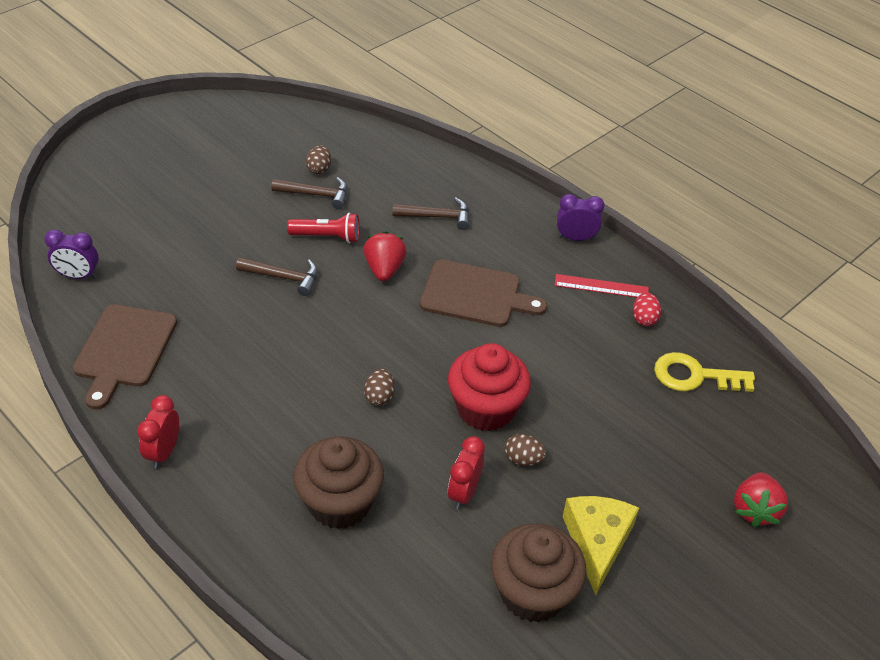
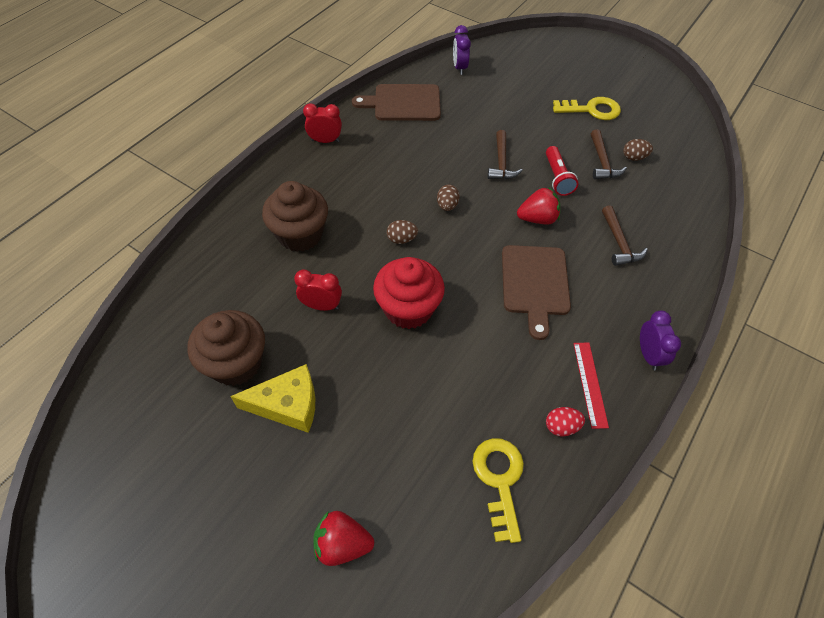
camera: 80 degrees right, 10 degrees up
brown egg [504,434,546,466] -> brown egg moved to [437,185,460,211]
none -> yellow key [553,97,621,120]

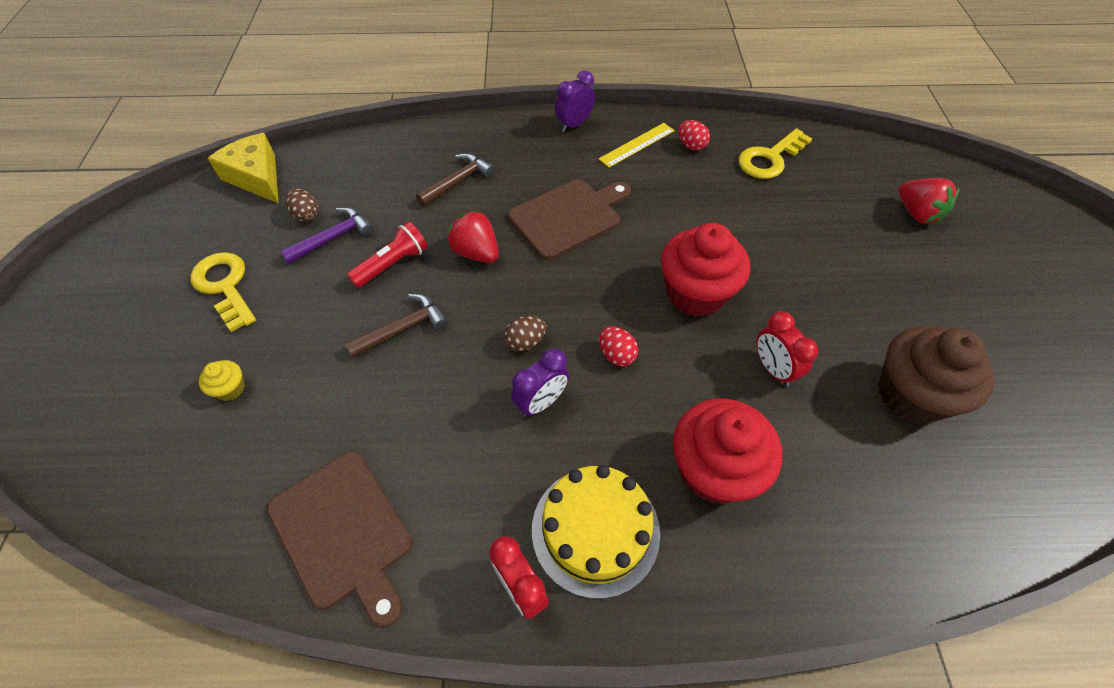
camera: 125 degrees left, 0 degrees up
yellow cheese [230,364,315,433] -> yellow cheese moved to [207,133,279,204]
brown cupcake [262,181,328,252] -> red cupcake [673,398,782,504]
brown egg [387,220,418,244] -> red egg [599,326,638,366]
purple clock [453,25,471,75] -> purple clock moved to [511,348,569,417]
red ruler [573,342,609,429] -> yellow ruler [599,123,675,168]
brown hammer [591,129,627,179] -> purple hammer [280,207,374,264]
none -> yellow cupcake [199,360,245,401]
none -> yellow cake [532,465,660,599]

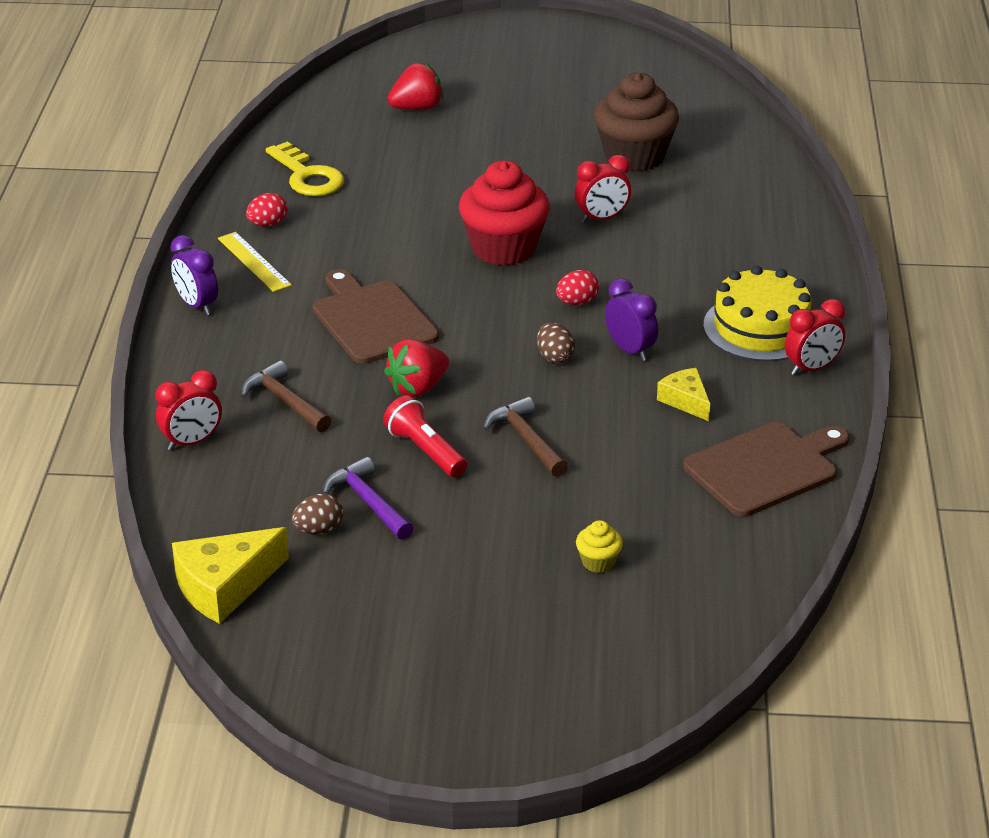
camera: 85 degrees left, 20 degrees down
yellow key [190,252,256,332] -> none
red cupcake [673,398,782,504] -> none
none -> red clock [156,370,222,451]
none -> yellow cheese [657,368,710,421]

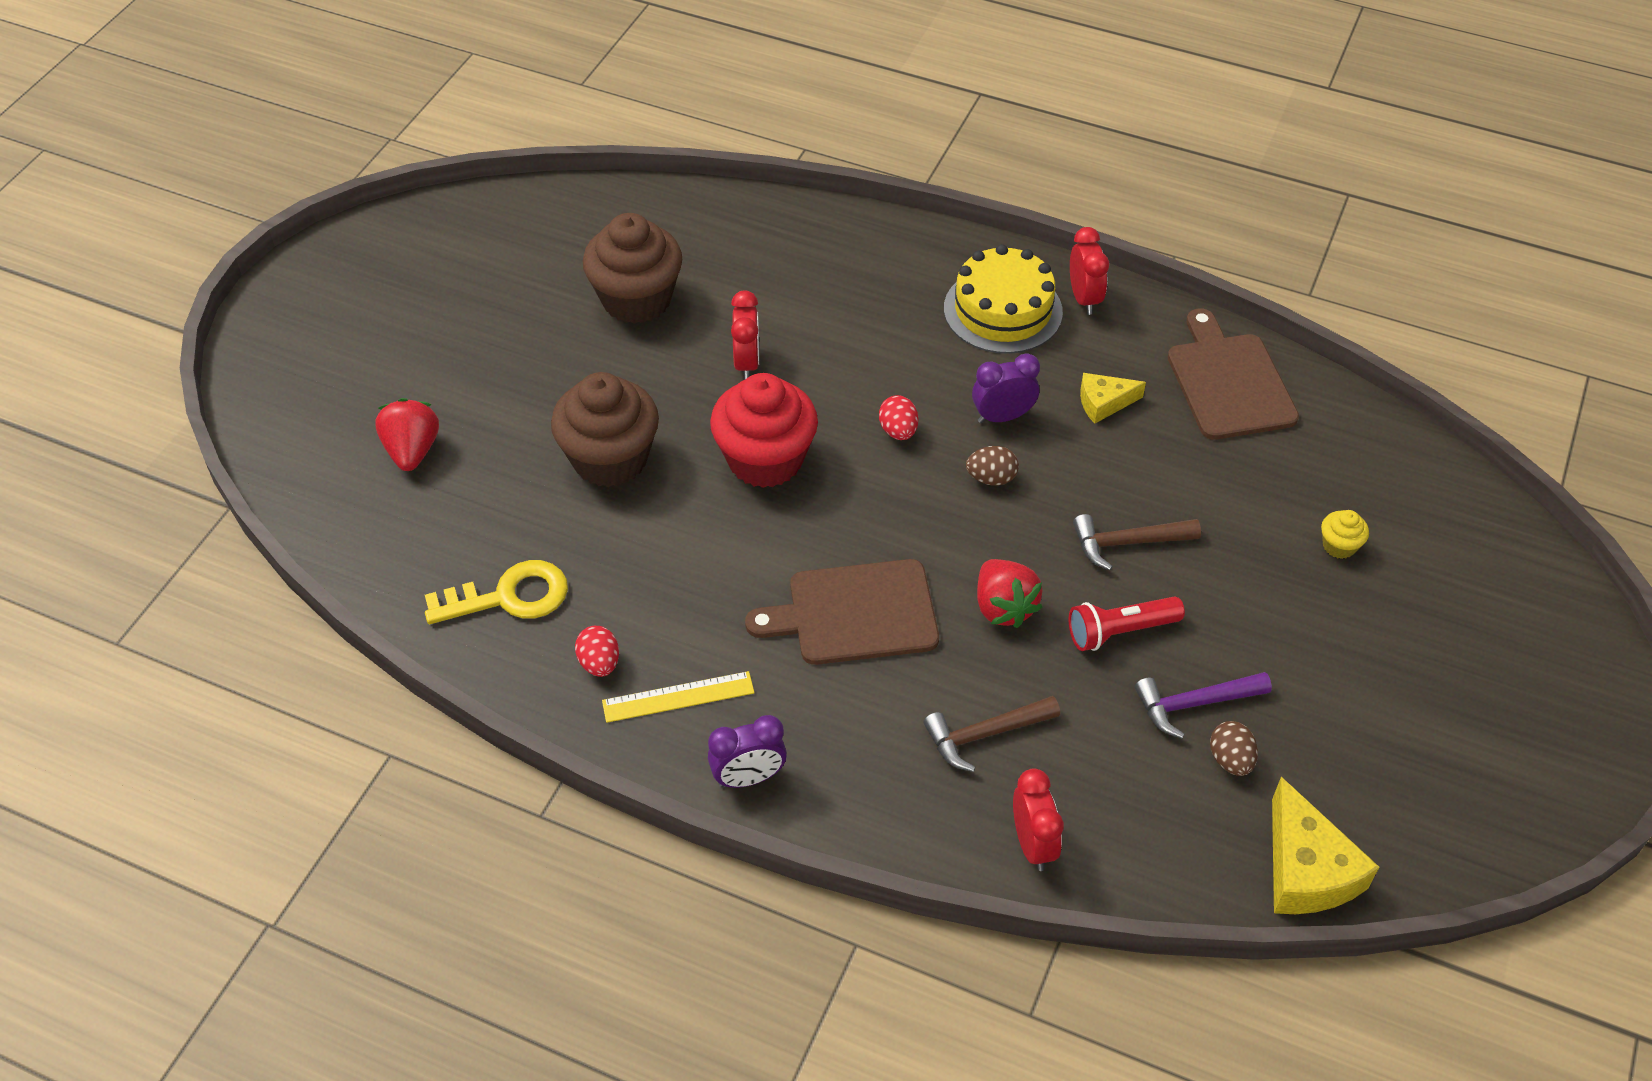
camera: 70 degrees left, 15 degrees up
none -> brown cupcake [551,372,659,487]

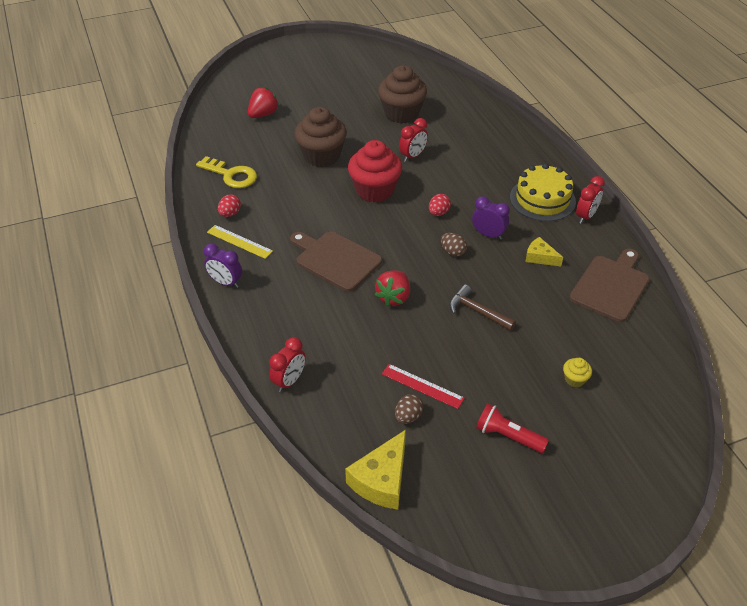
camera: 45 degrees right, 5 degrees down
brown hammer [923,696,1060,772] -> none
red flashlight [1069,596,1185,651] -> red flashlight moved to [476,403,549,453]
purple hammer [1135,672,1272,738] -> red ruler [382,364,465,409]

